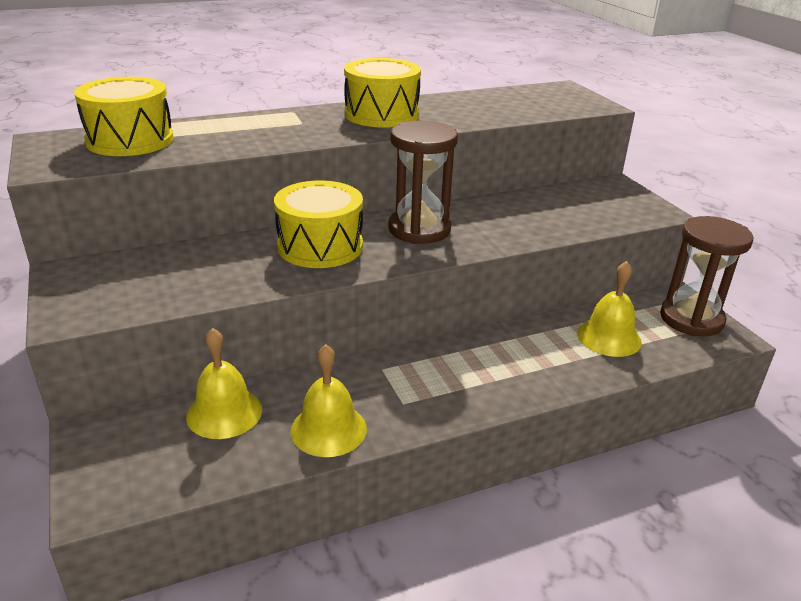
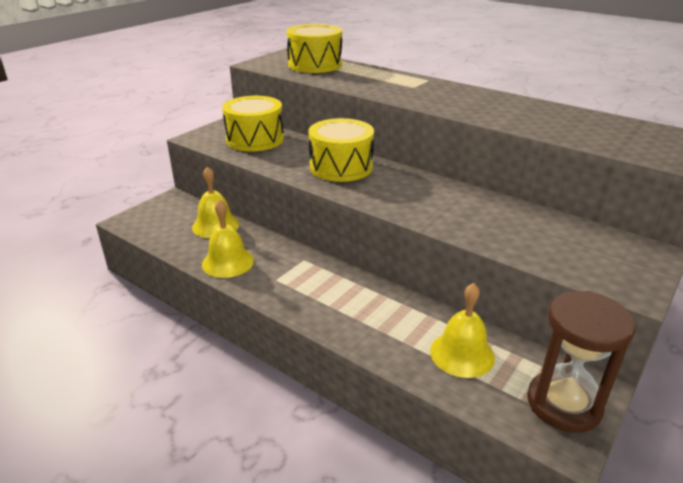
camera: 60 degrees right, 0 degrees up
yellow drum [344,58,421,128] -> yellow drum moved to [222,96,284,151]
brown hourglass [388,120,458,244] -> none

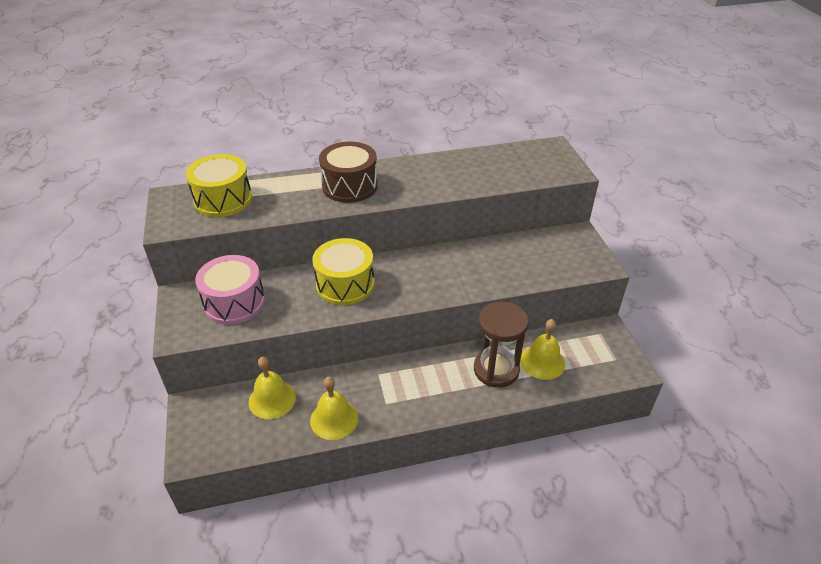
camera: 50 degrees left, 10 degrees up
yellow drum [222,96,284,151] -> pink drum [195,255,265,325]
brown hourglass [527,291,635,433] -> brown hourglass moved to [474,301,528,388]
none -> brown drum [319,142,378,203]

